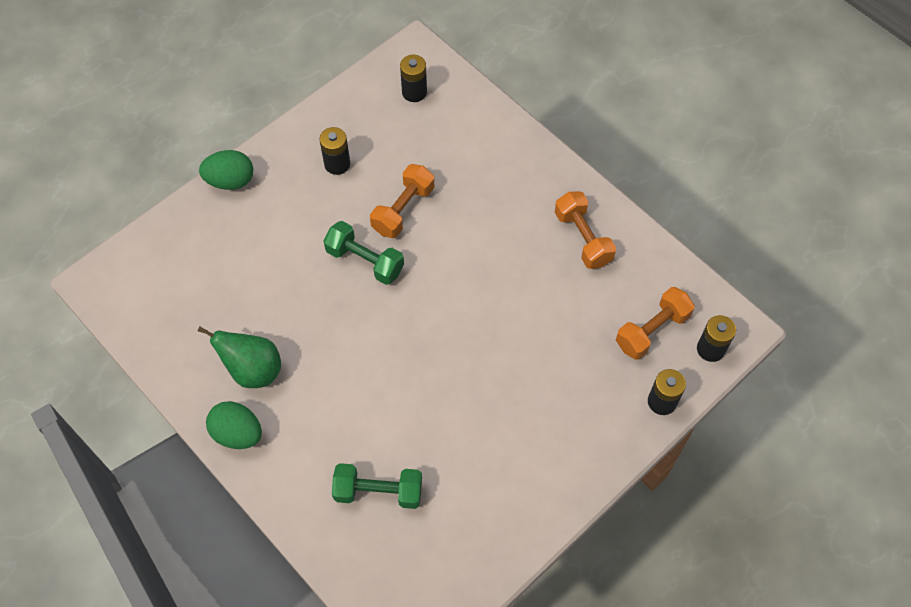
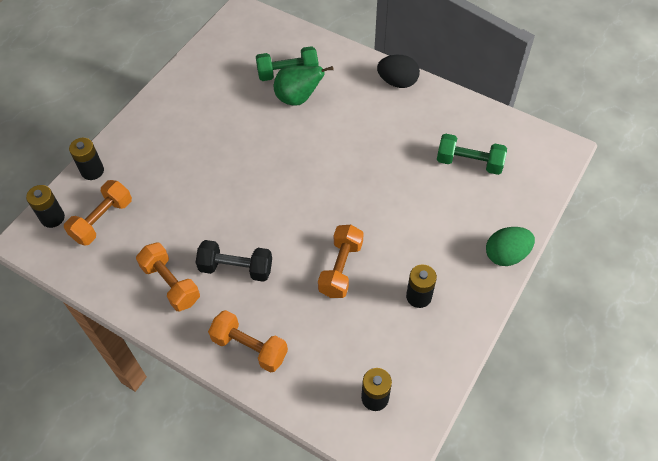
camera: 165 degrees right, 5 degrees down
green pear [198,327,281,388] -> green pear moved to [274,66,334,106]
green egg [206,401,262,449] -> black egg [377,55,420,88]
green dumbbell [323,221,404,285] -> green dumbbell moved to [437,133,507,175]
none -> black dumbbell [196,240,272,282]
none -> orange dumbbell [208,310,288,373]

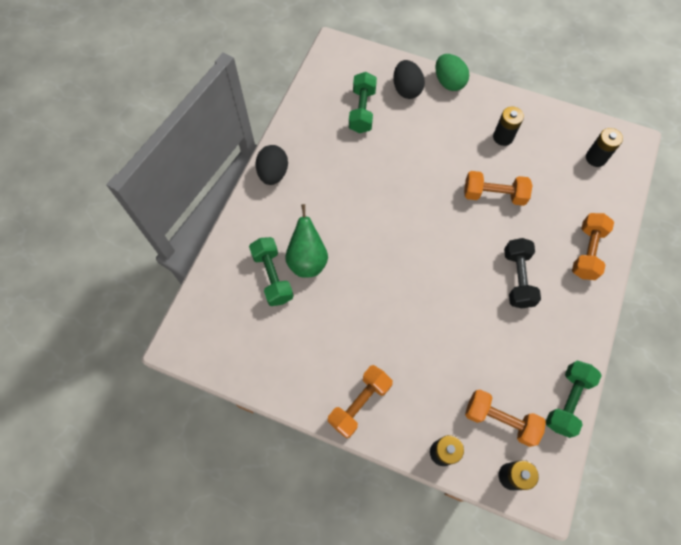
camera: 100 degrees left, 10 degrees up
orange dumbbell [136,243,200,312] -> orange dumbbell moved to [328,365,393,438]
none -> black egg [393,60,425,99]
none -> green dumbbell [546,360,602,438]

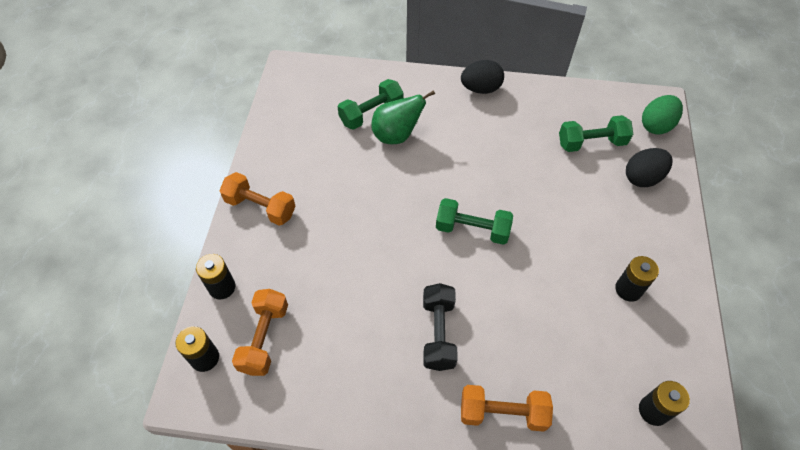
camera: 75 degrees right, 10 degrees down
green egg [435,54,469,91] -> green egg moved to [642,95,683,135]
orange dumbbell [464,171,532,206] -> none
black dumbbell [504,238,541,308] -> black dumbbell turned 75 degrees counterclockwise [423,283,458,371]
green dumbbell [546,360,602,438] -> green dumbbell moved to [436,198,513,245]

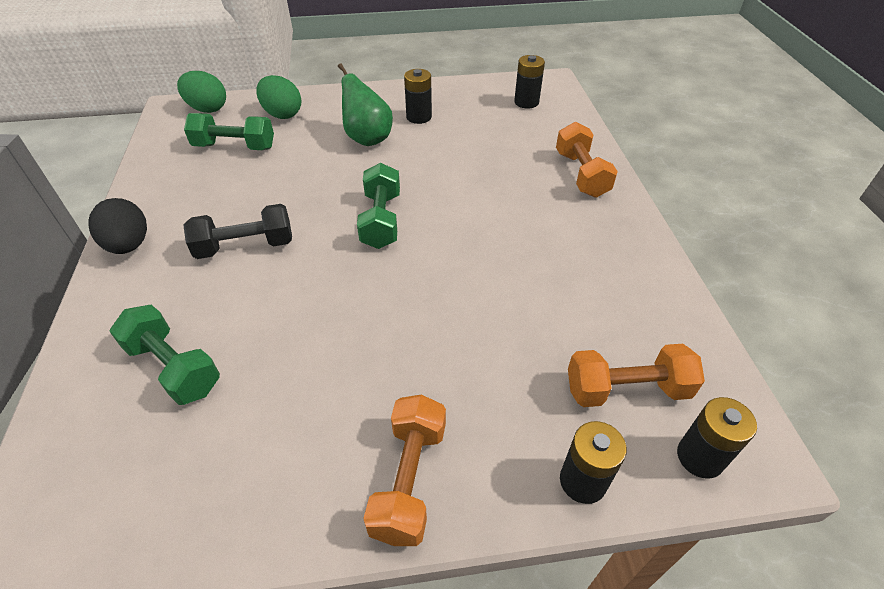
camera: 105 degrees left, 10 degrees down
green pear [371,90,435,144] -> green pear moved to [338,63,393,146]
black dumbbell [423,283,458,371] -> black dumbbell moved to [183,204,292,259]
green dumbbell [559,115,633,152] -> green dumbbell turned 60 degrees counterclockwise [184,113,274,150]
black egg [626,148,673,187] -> green egg [256,75,301,119]

